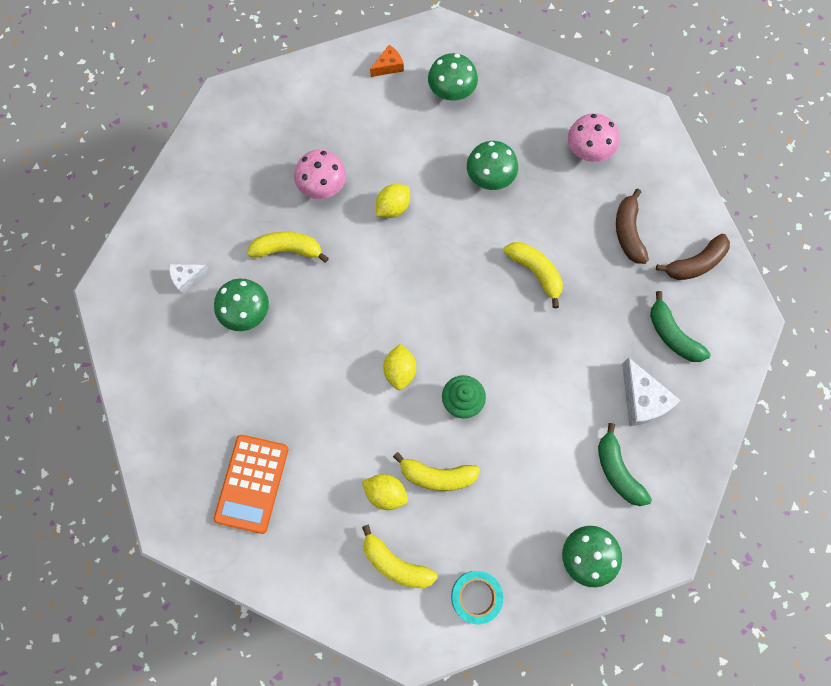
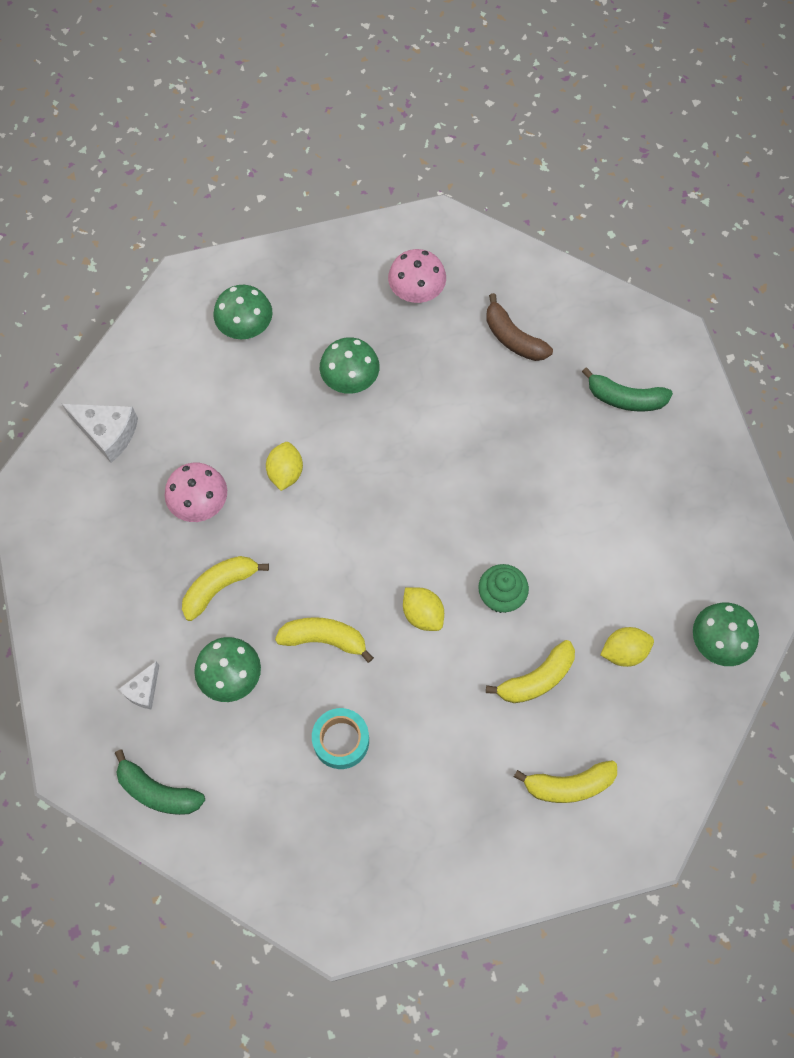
camera: 40 degrees left, 5 degrees down
orange calculator [214,435,288,534] -> none
yellow lemon [362,474,408,510] -> yellow lemon moved to [600,627,654,667]
orange cheese [370,45,404,77] -> none
turquoise tape [451,571,503,625] -> turquoise tape moved to [312,708,369,769]
yellow banana [504,242,563,308] -> yellow banana moved to [275,617,374,663]
green banana [598,423,652,506] -> green banana moved to [115,749,205,815]
white cheese [622,357,681,426] -> white cheese moved to [62,404,138,463]
brown banana [656,234,730,280] -> none

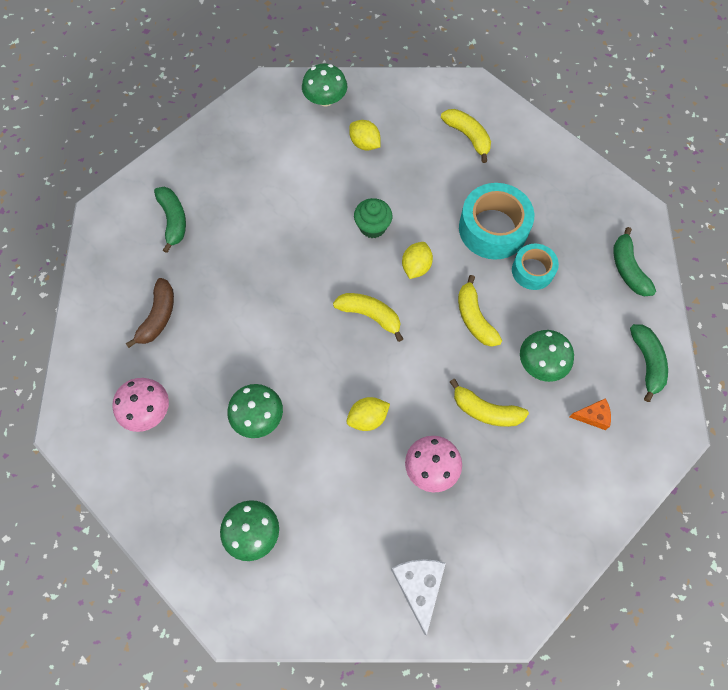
camera: 120 degrees left, 0 degrees up
white cheese [119,661,159,710] -> orange cheese [569,398,611,430]
yellow banana [486,640,575,703] -> yellow banana moved to [333,293,403,342]
none -> turquoise tape [459,183,534,260]
none -> green banana [613,227,656,297]

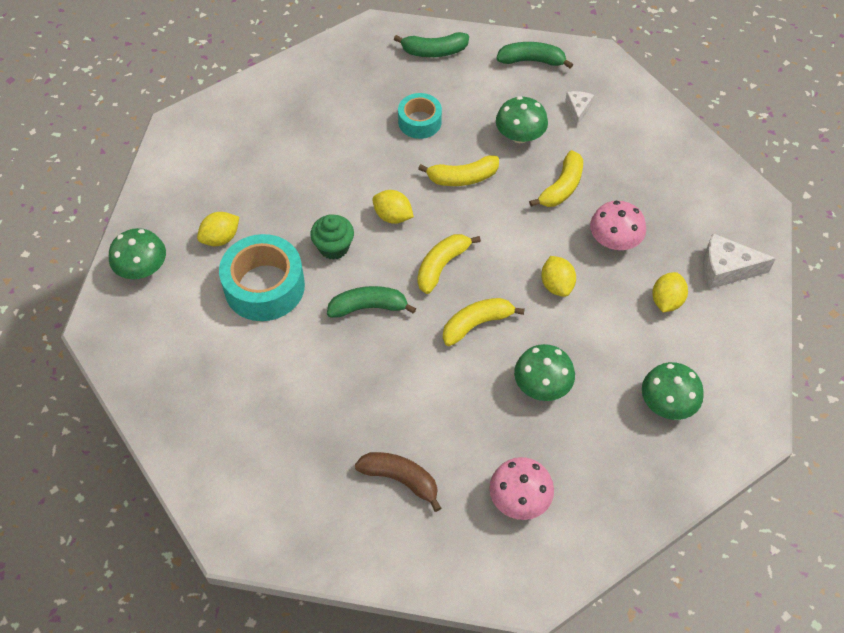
camera: 80 degrees left, 10 degrees down
green banana [154,187,186,253] -> green banana moved to [327,286,416,318]
yellow banana [441,109,491,163] -> yellow banana moved to [443,298,525,346]
turquoise tape [459,183,534,260] -> turquoise tape moved to [219,234,305,321]
orange cheese [569,398,611,430] -> white cheese [565,91,594,127]
none -> yellow lemon [652,272,688,312]

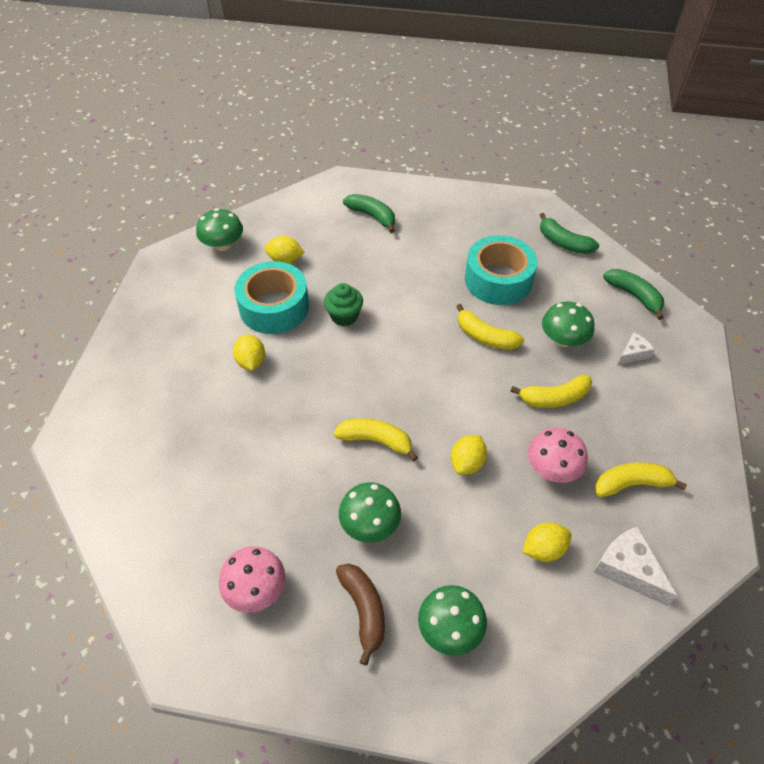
camera: 45 degrees right, 5 degrees down
green banana [327,286,416,318] -> green banana moved to [343,194,395,233]
brown banana [355,452,441,512] -> brown banana moved to [336,564,385,666]
yellow lemon [372,190,414,224] -> yellow lemon moved to [233,334,265,371]
turquoise tape [398,93,442,139] -> turquoise tape [465,235,538,305], size x1.68
yellow banana [417,234,481,294] -> yellow banana moved to [595,462,687,497]

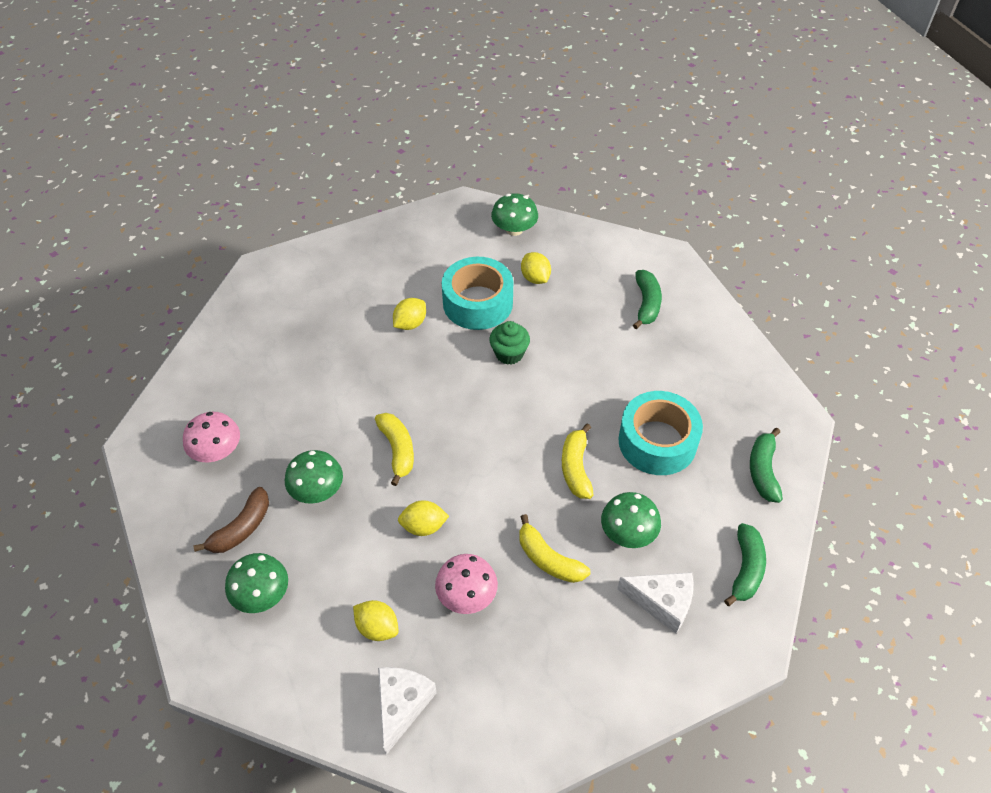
camera: 55 degrees right, 0 degrees up
yellow banana [595,462,687,497] -> none
white cheese [618,332,655,365] -> white cheese [617,572,693,634], size x1.68

